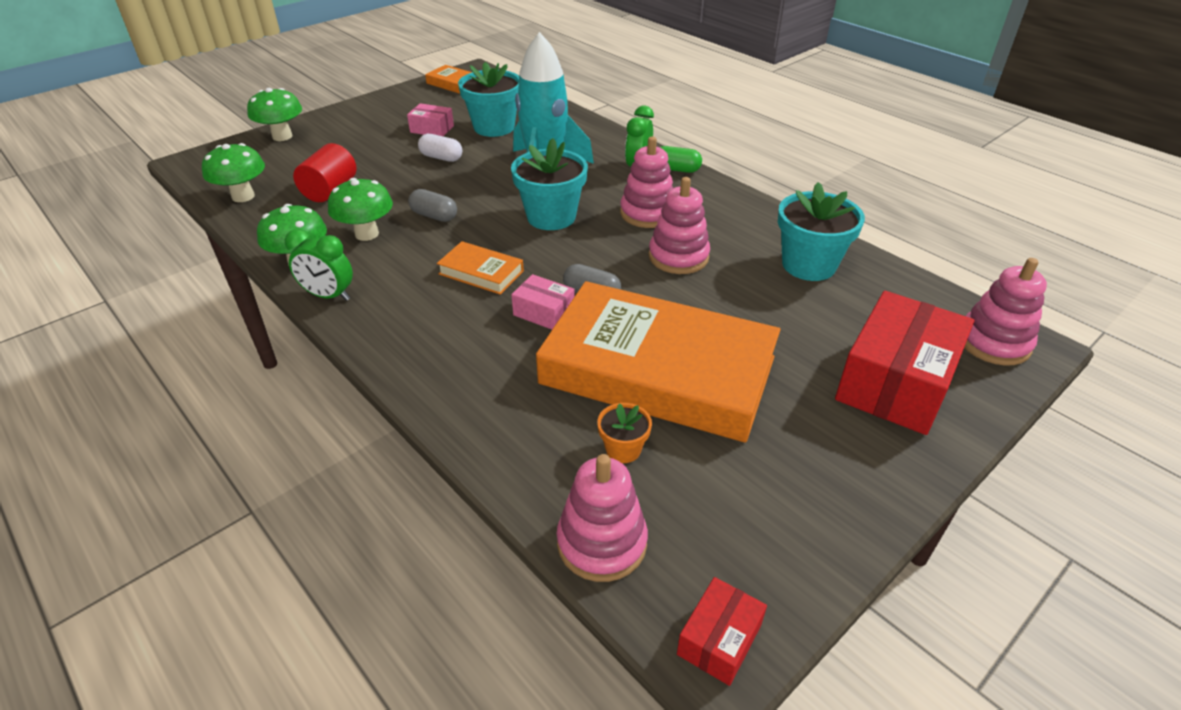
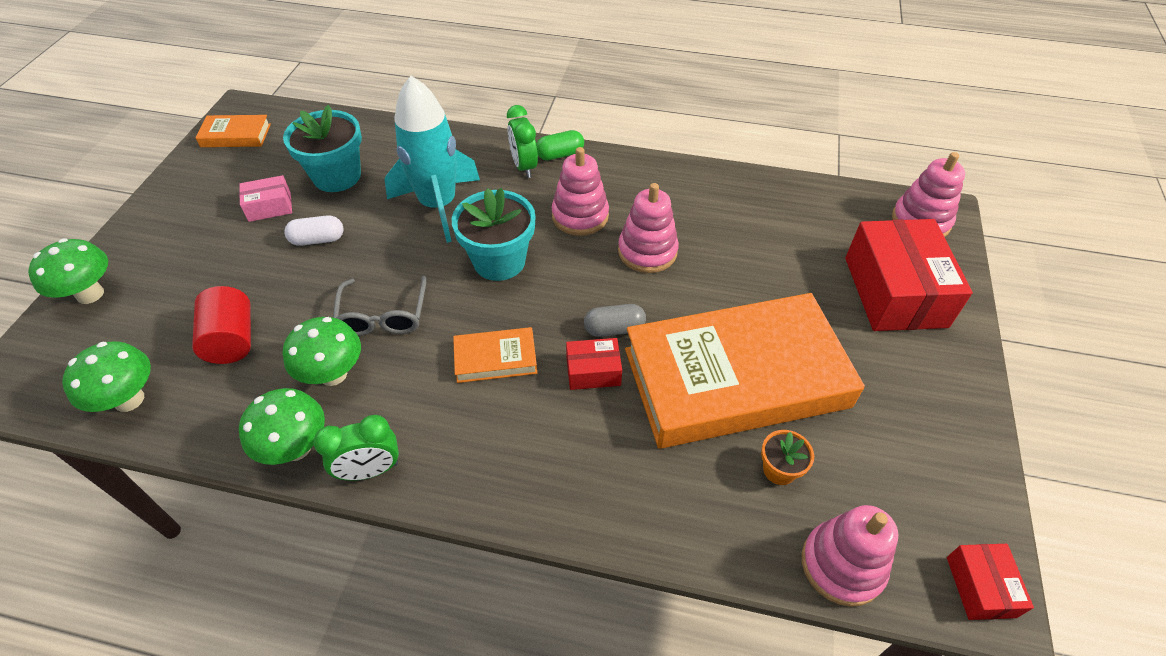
camera: 35 degrees left, 10 degrees up
grey capsule [408,189,457,222] -> grey glasses [333,276,426,336]
pink box [511,274,575,330] -> red box [566,338,622,390]
turquoise flower pot [778,182,865,281] -> none

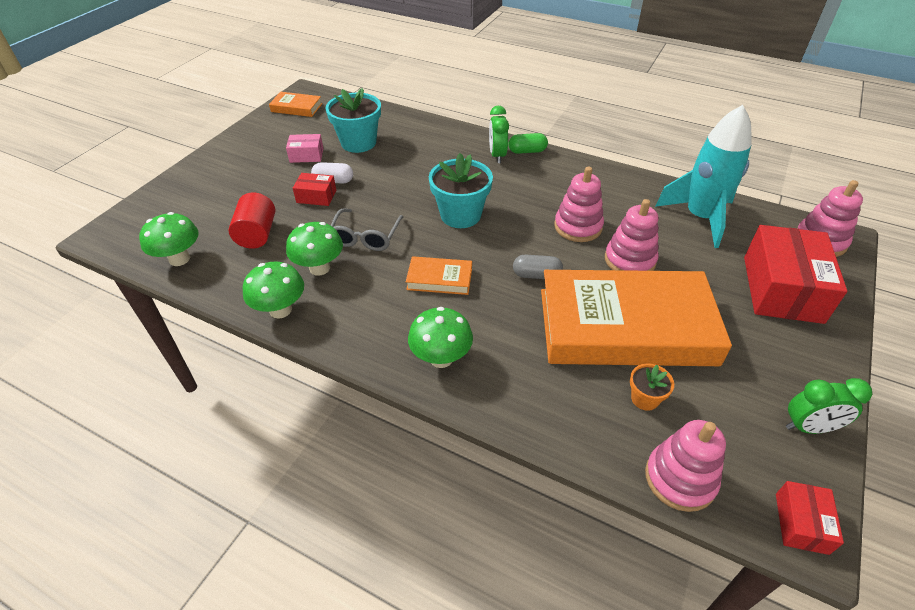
camera: 15 degrees right, 5 degrees down
green mushroom [28,238,108,304] -> green mushroom moved to [408,307,473,368]
green clock [313,415,399,481] -> green clock moved to [786,378,872,434]
turquoise rocket [384,76,480,243] -> turquoise rocket moved to [655,105,752,248]
pink stacking toy [551,147,609,236] -> pink stacking toy moved to [605,199,659,271]
red box [566,338,622,390] -> red box moved to [293,173,336,206]

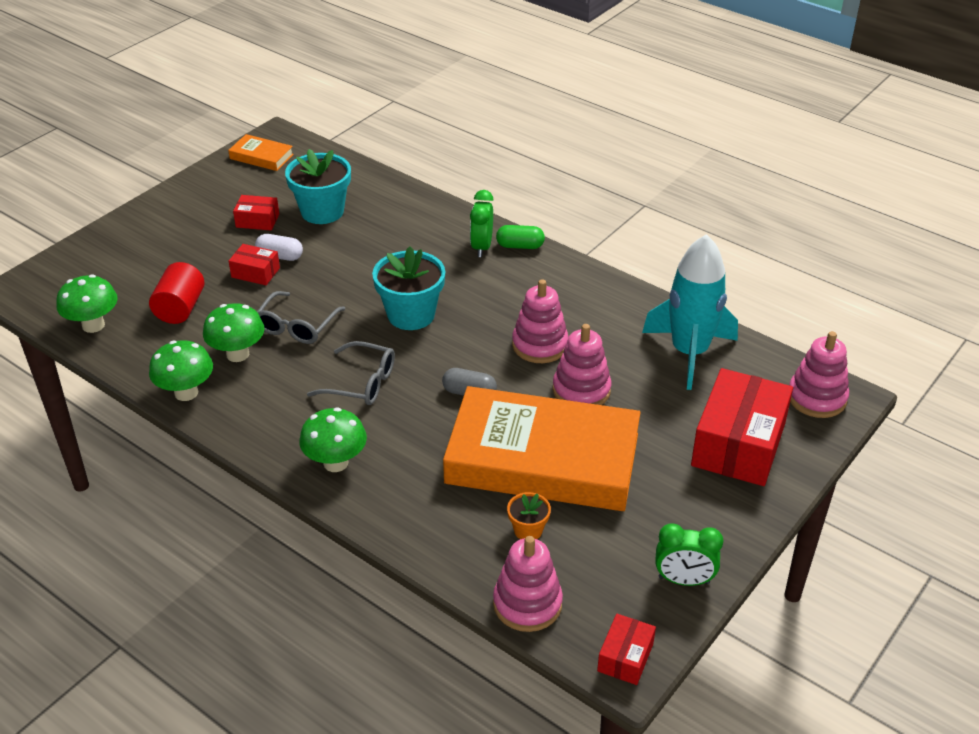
camera: 10 degrees right, 5 degrees down
pink box [286,134,324,163] -> red box [233,195,279,231]
orange book [406,256,472,295] -> grey glasses [307,341,395,405]

